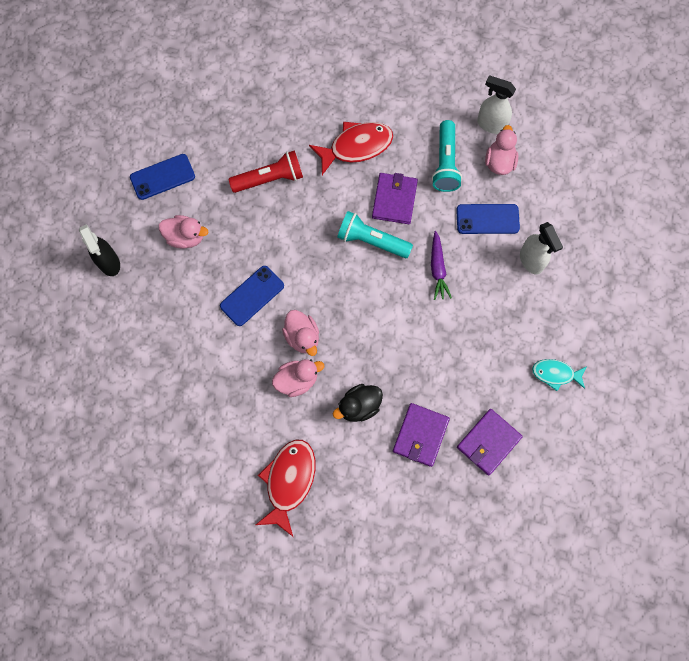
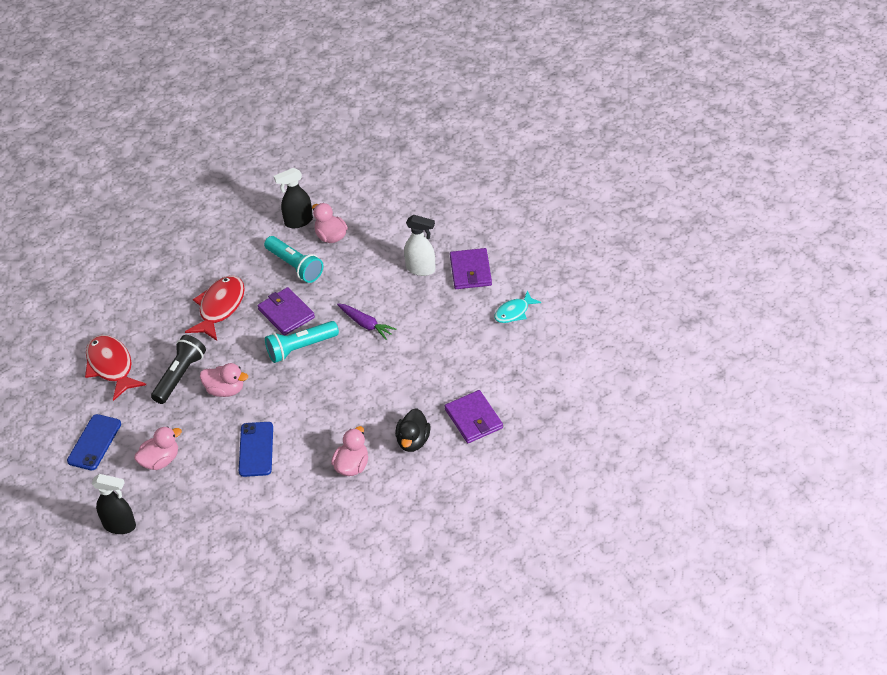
camera: 45 degrees left, 25 degrees down
red flashlight [229,150,303,193] -> black flashlight [151,335,206,404]
red fish [256,440,315,537] -> red fish moved to [85,335,146,401]
pink duck [282,310,319,356] -> pink duck moved to [200,363,248,397]
blue phone [456,204,520,234] -> none
purple wallet [457,409,523,475] -> purple wallet moved to [450,248,492,289]
white spray bottle [477,76,516,134] -> black spray bottle [274,168,313,228]

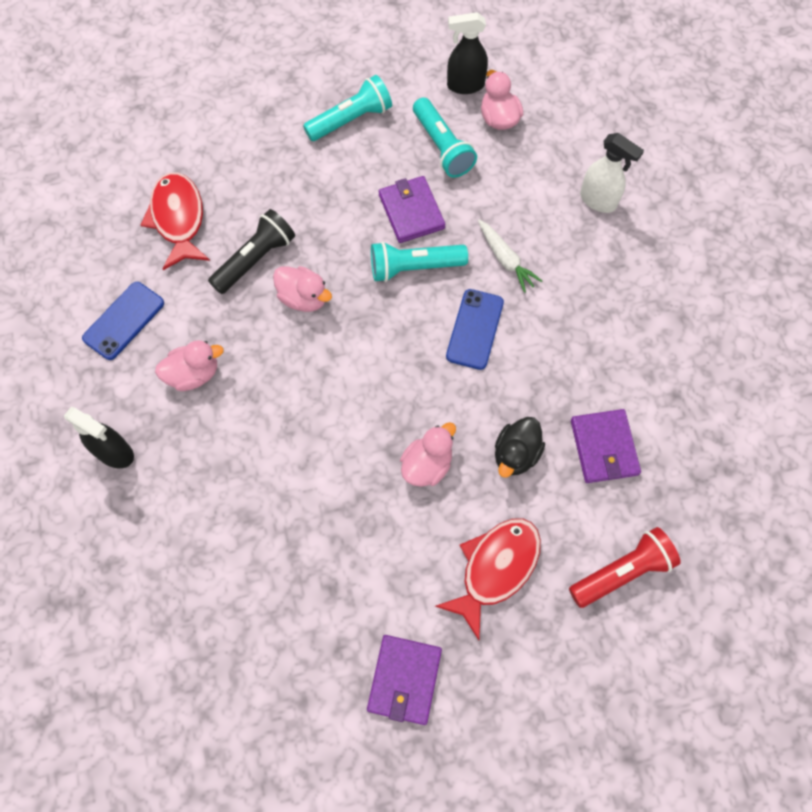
camera: 15 degrees right, 20 degrees up
red fish [185,276,245,341] -> red fish moved to [435,518,541,640]
blue phone [239,422,273,477] -> blue phone moved to [446,289,504,370]
purple carrot [337,304,396,340] -> white carrot [478,220,542,293]
purple wallet [450,248,492,289] -> purple wallet moved to [367,635,442,725]
turquoise fish [494,291,541,323] -> none
none -> turquoise flashlight [303,75,392,141]
none -> red flashlight [569,527,681,608]

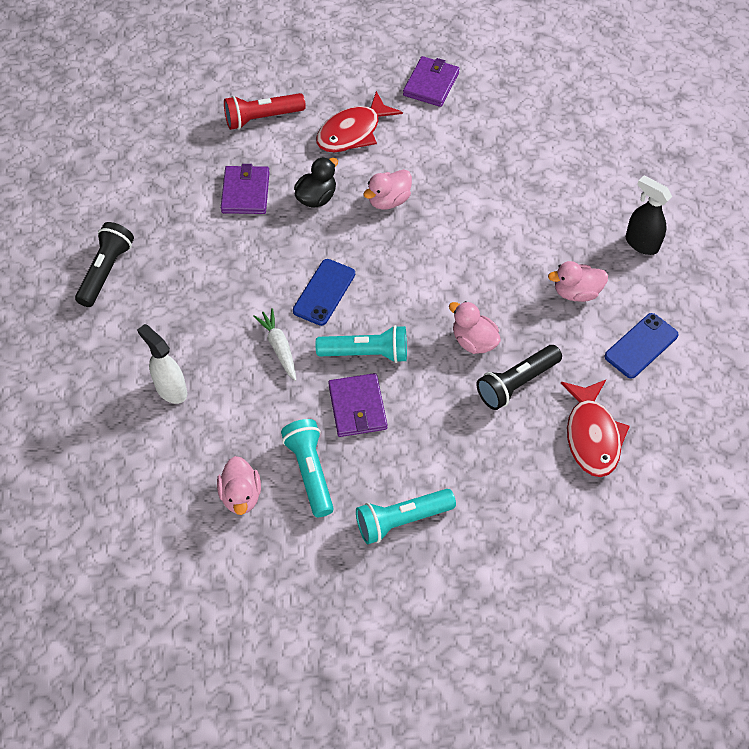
camera: 170 degrees left, 10 degrees down
black spray bottle [447,12,488,94] -> none
none -> black flashlight [75,222,134,307]

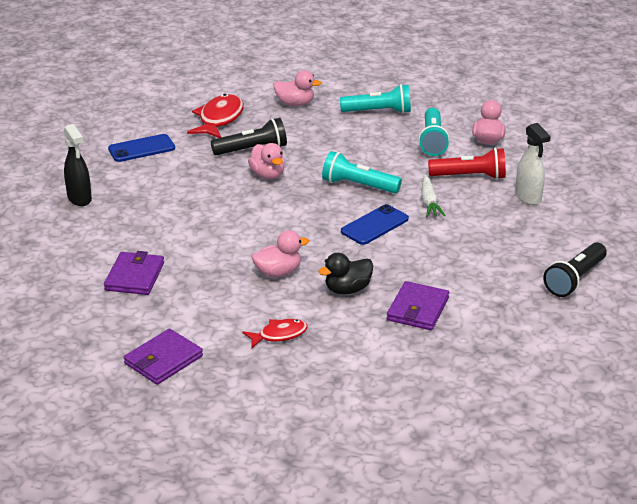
camera: 160 degrees left, 25 degrees down
red flashlight [224,93,306,130] -> red flashlight moved to [428,148,506,180]
red fish [316,91,403,152] -> red fish [242,319,308,348], size x0.60
purple wallet [328,373,387,437] -> purple wallet moved to [104,251,164,295]
pink duck [548,261,608,302] -> pink duck moved to [273,70,321,106]

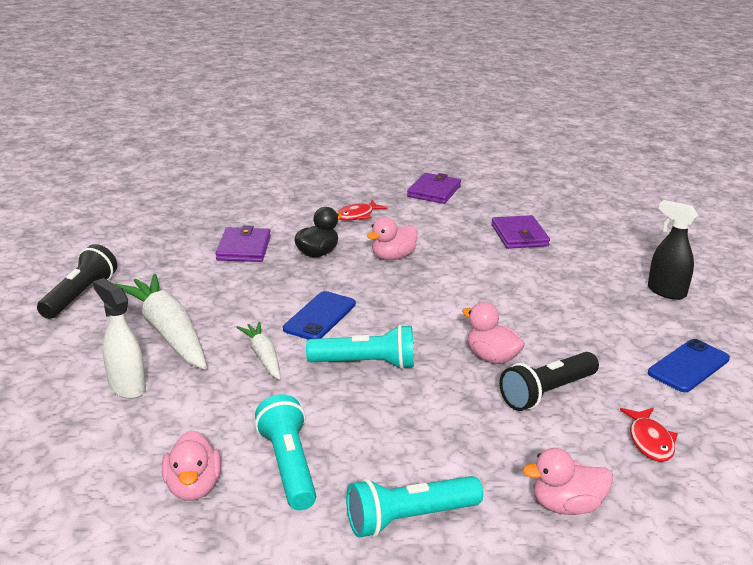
camera: 160 degrees right, 5 degrees down
red fish [187,94,244,138] -> red fish [620,408,678,462], size x0.60
red flashlight [428,148,506,180] -> none
none -> white carrot [115,274,207,370]

